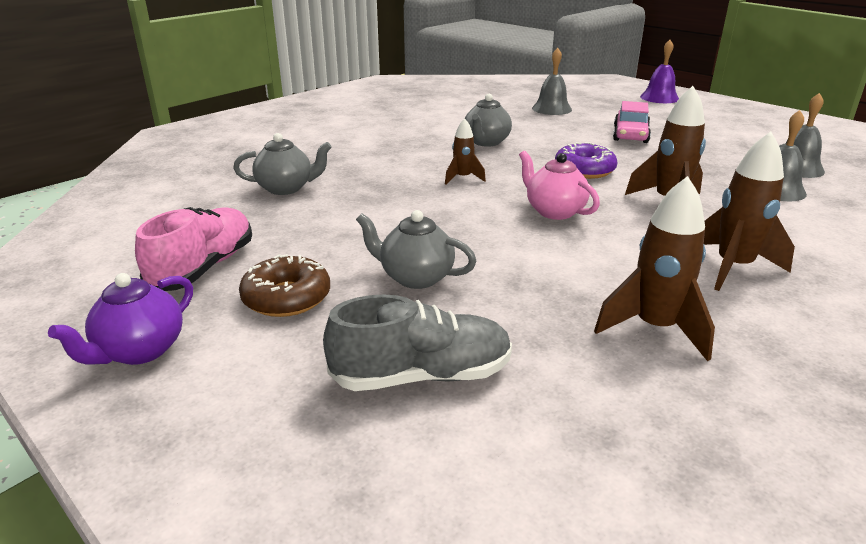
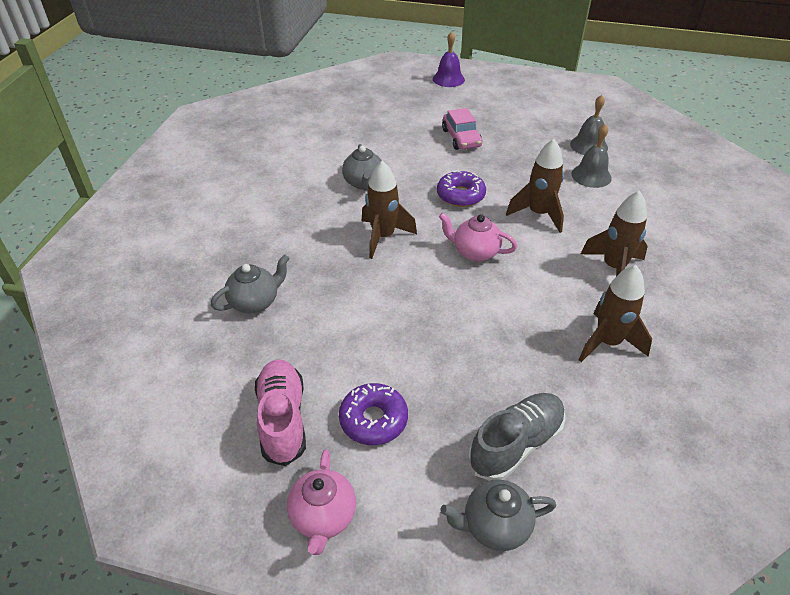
camera: 30 degrees left, 15 degrees up
purple teapot [48,273,193,365] -> pink teapot [287,449,356,555]
brown donut [239,254,330,317] -> purple donut [339,383,408,445]
grey teapot [356,210,476,289] -> grey teapot moved to [440,479,556,551]
brown rocket [445,118,486,184] -> brown rocket [362,161,417,259], size x1.74
grey bell [532,48,572,115] -> none

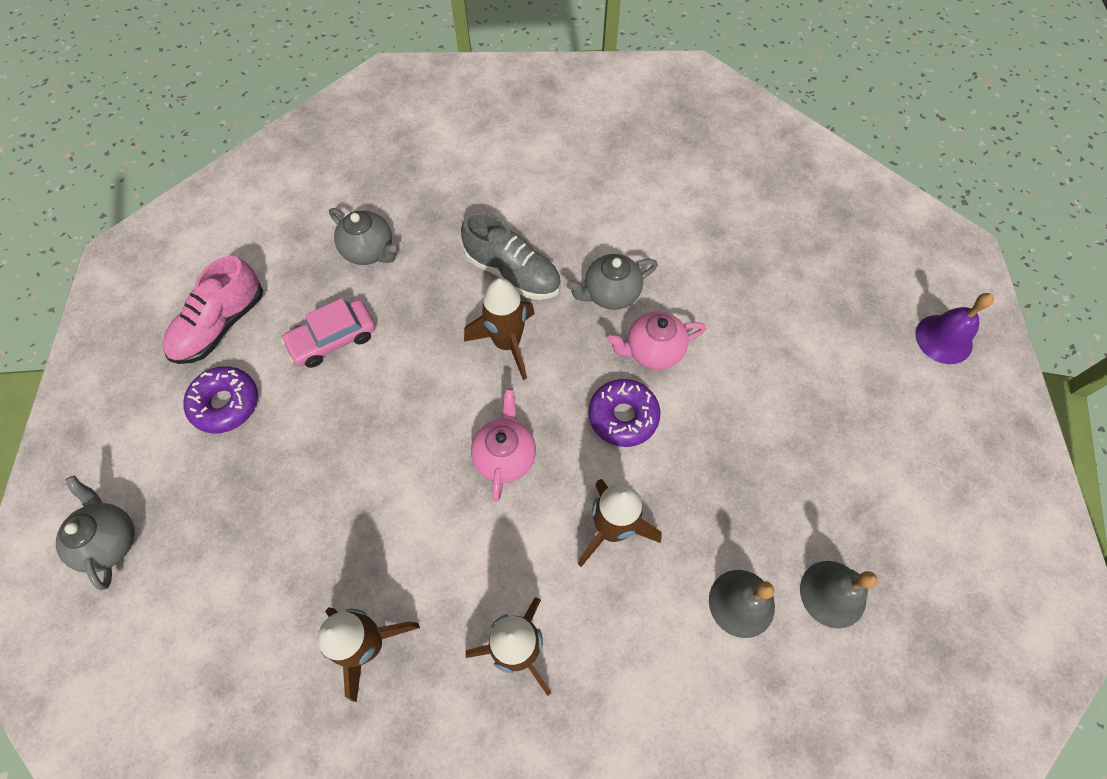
camera: 75 degrees right, 20 degrees up
pink shoe [255,359,306,466] -> pink shoe turned 150 degrees clockwise [162,256,263,364]
pink teapot [287,449,356,555] -> pink teapot moved to [607,311,706,370]
pink car [442,108,483,150] -> pink car moved to [281,298,376,368]
grey shoe [468,393,565,481] -> grey shoe moved to [461,212,561,300]

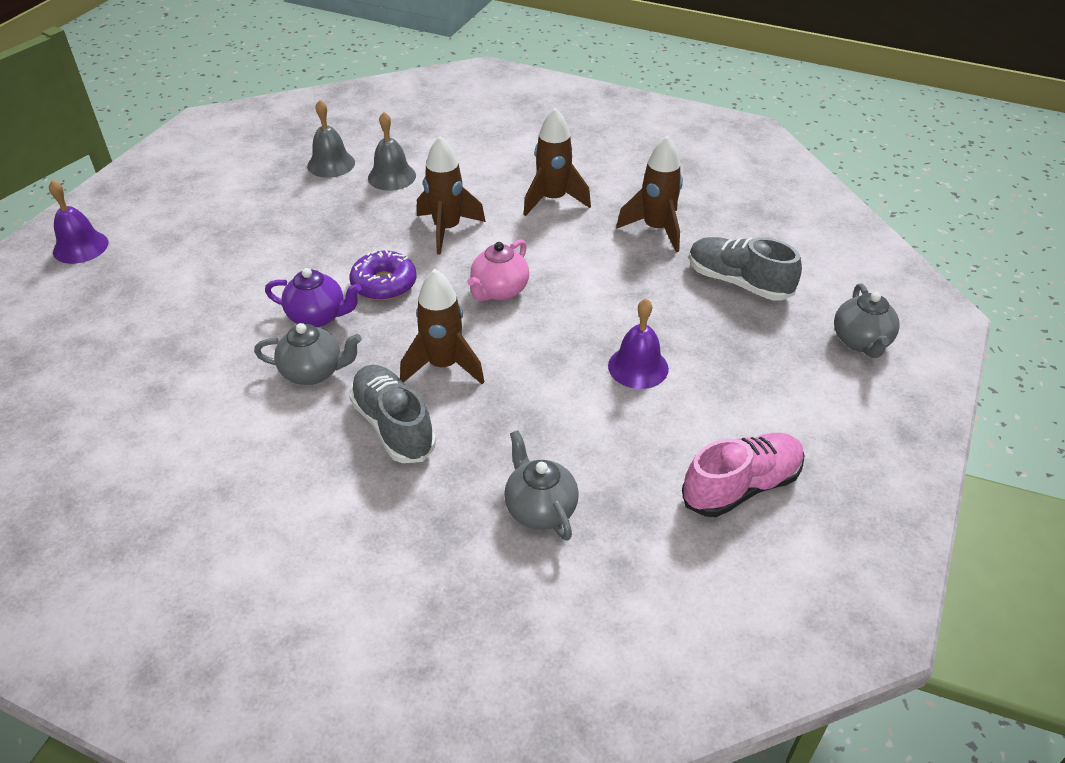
camera: 155 degrees left, 20 degrees down
purple donut [183,366,258,434] -> none
pink car [281,298,376,368] -> none
pink teapot [607,311,706,370] -> purple teapot [265,268,362,327]
none -> purple bell [608,298,669,389]
none -> grey shoe [689,237,802,300]

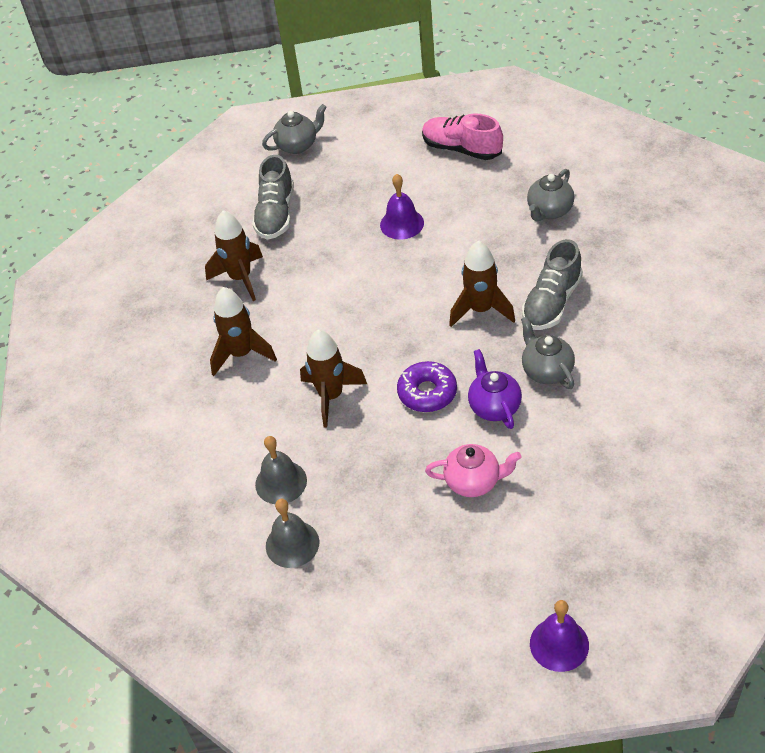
camera: 115 degrees left, 5 degrees up
pink teapot [467,239,529,301] -> pink teapot moved to [425,444,521,497]

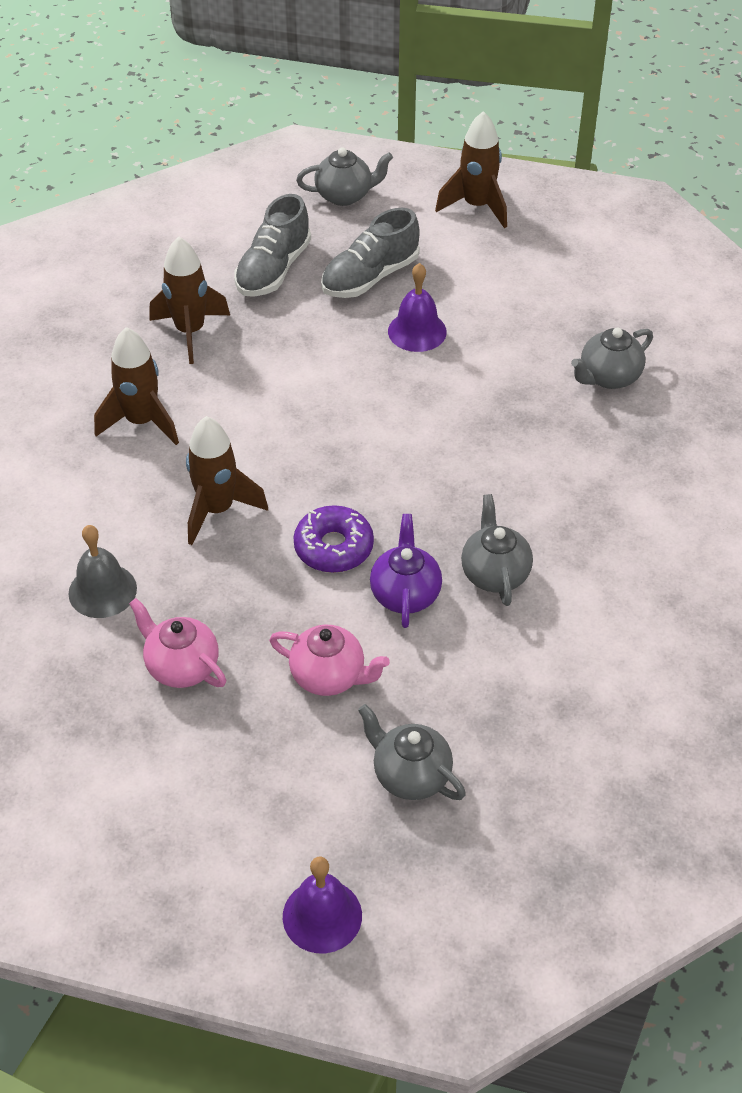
camera: 15 degrees right, 0 degrees up
grey bell [266,499,319,568] -> none
pink shoe [422,114,503,160] -> none
brown rocket [449,240,515,327] -> brown rocket moved to [435,111,507,228]
grey shoe [522,239,583,330] -> grey shoe moved to [321,207,420,298]
none -> pink teapot [129,598,226,688]
none -> grey teapot [358,704,466,800]

